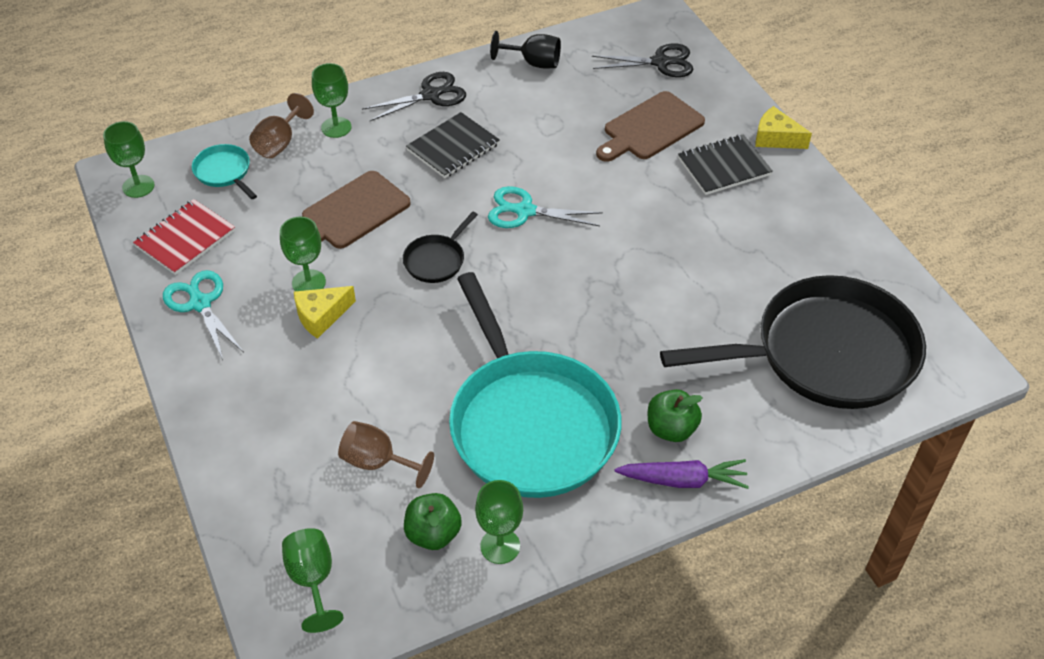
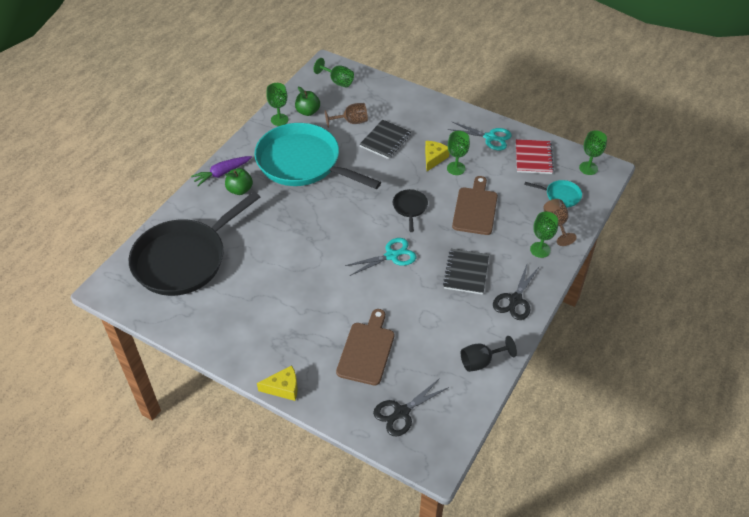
camera: 145 degrees right, 0 degrees up
black notebook [678,134,773,195] -> black notebook moved to [359,120,411,159]

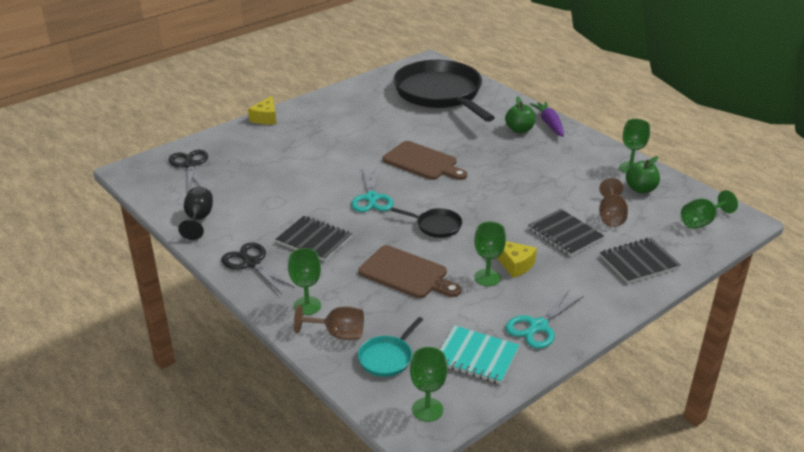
camera: 110 degrees right, 15 degrees down
turquoise pan [254,123,381,189] -> none
brown cutting board [336,309,394,385] -> brown cutting board moved to [382,141,467,180]
red notebook [516,139,554,174] -> turquoise notebook [440,325,520,384]
none -> black notebook [600,238,681,283]

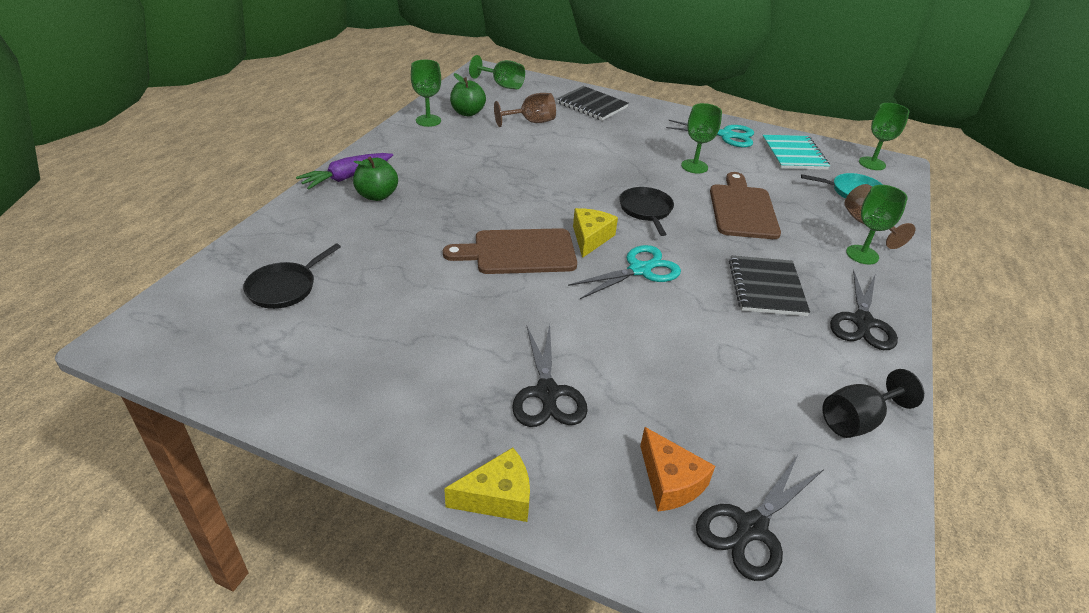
camera: 120 degrees left, 5 degrees up
brown cutting board [382,141,467,180] -> brown cutting board turned 105 degrees counterclockwise [443,228,577,274]
black pan [394,60,495,122] -> black pan [243,243,341,309], size x0.40
yellow cheese [497,241,537,278] -> yellow cheese moved to [573,208,618,258]
black notebook [528,209,604,256] -> none
none -> black scissors [512,325,588,427]
none -> orange cheese [640,427,715,511]

